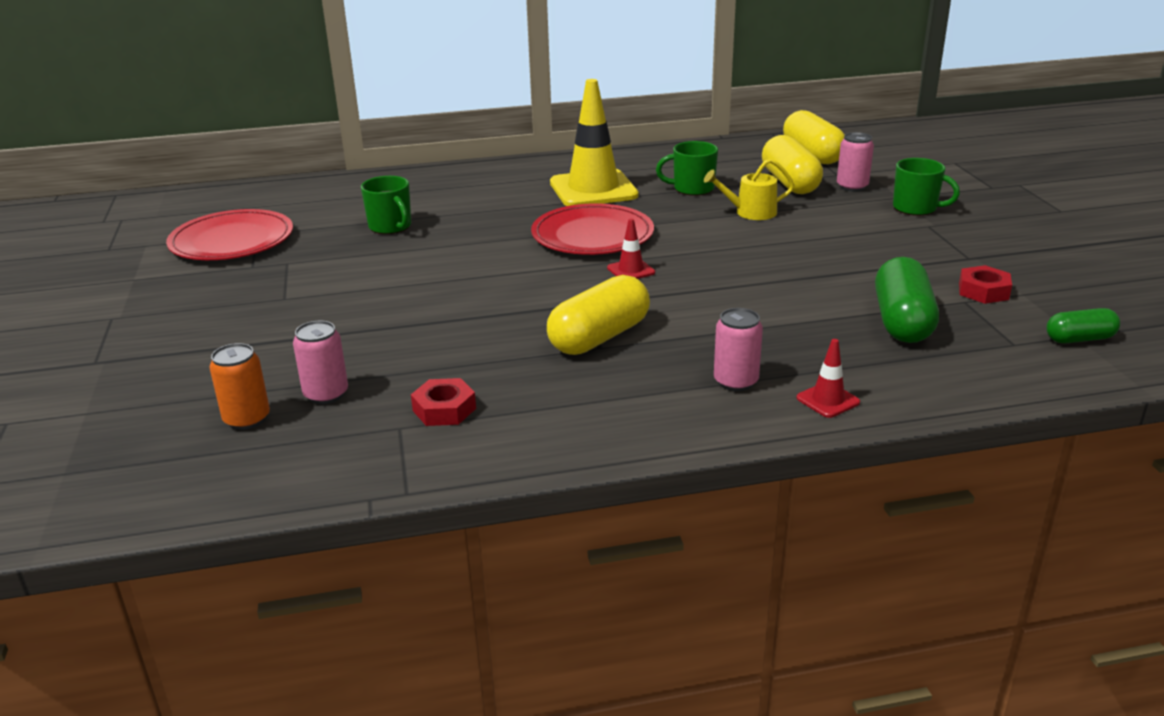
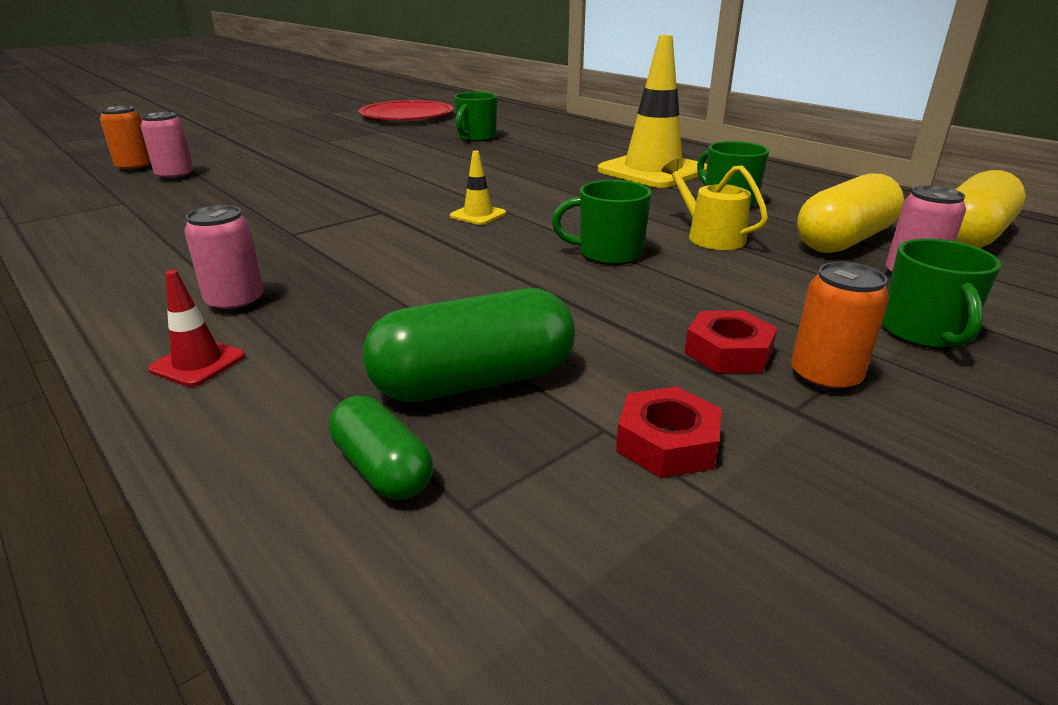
camera: 60 degrees right, 0 degrees up
red nut [411,378,476,426] -> red nut moved to [685,310,777,373]
red plate [531,203,654,255] -> none
yellow capsule [547,275,650,355] -> none
red traffic cone [607,218,655,279] -> yellow traffic cone [450,151,506,225]
green capsule [1046,308,1120,343] -> green capsule moved to [329,396,433,500]
none -> green mug [552,180,651,265]
none -> orange can [791,262,889,393]

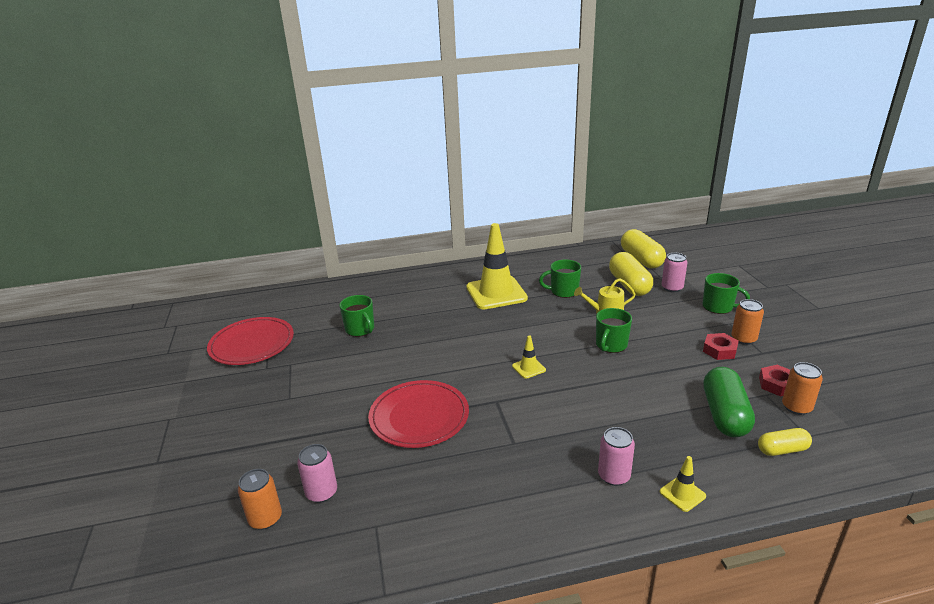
camera: 60 degrees left, 0 degrees up
red traffic cone [148,270,245,387] -> yellow traffic cone [660,456,706,512]
green capsule [329,396,433,500] -> yellow capsule [758,428,812,456]
none -> red plate [368,380,469,448]
none -> orange can [782,362,823,415]

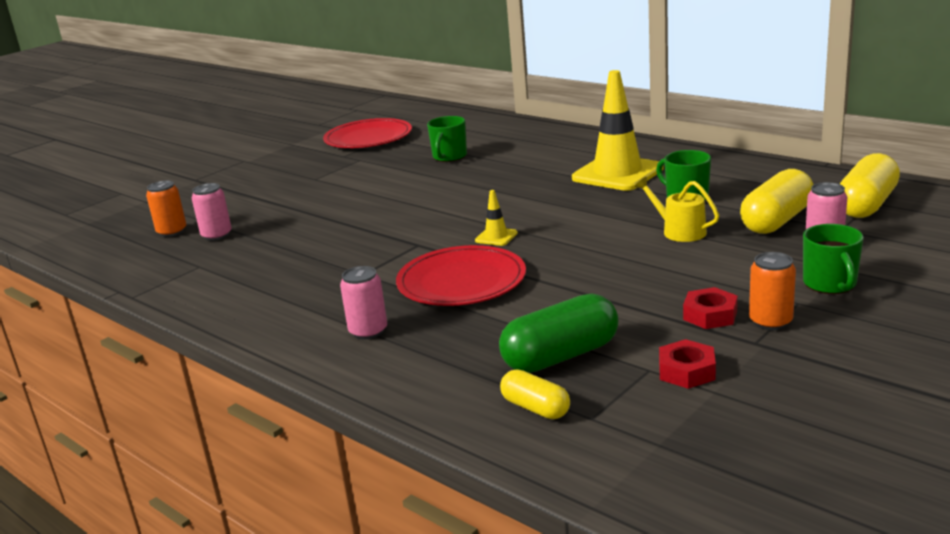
camera: 55 degrees right, 5 degrees down
red plate [368,380,469,448] -> red plate moved to [396,245,526,306]
green mug [596,308,632,353] -> none
yellow traffic cone [660,456,706,512] -> none
orange can [782,362,823,415] -> none

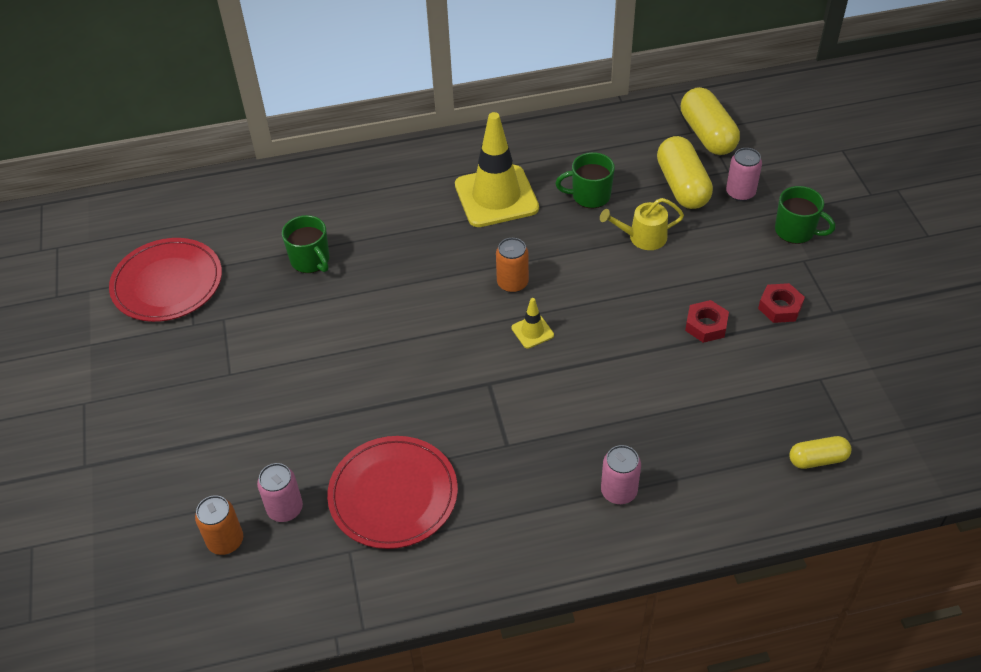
camera: 55 degrees left, 25 degrees up
red plate [396,245,526,306] -> red plate moved to [327,436,458,549]
green capsule [499,293,619,373] -> none
red nut [659,339,716,389] -> red nut moved to [685,300,729,343]
orange can [749,252,796,330] -> orange can moved to [496,238,529,293]

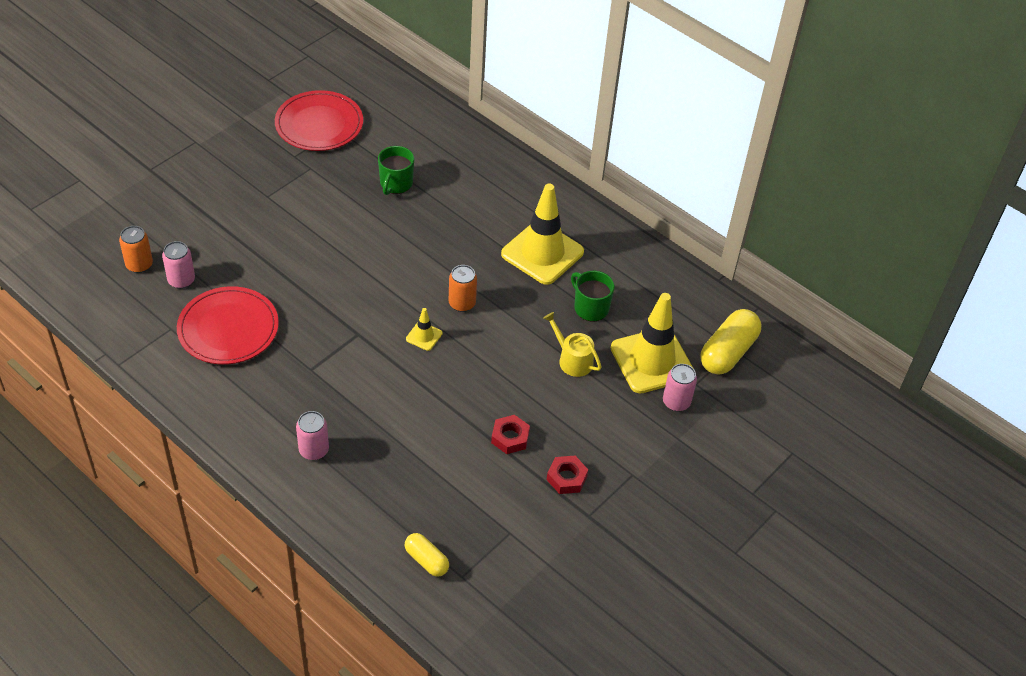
camera: 50 degrees right, 0 degrees up
yellow capsule [657,136,713,209] -> yellow traffic cone [611,293,694,393]
green mug [775,186,836,244] -> none

